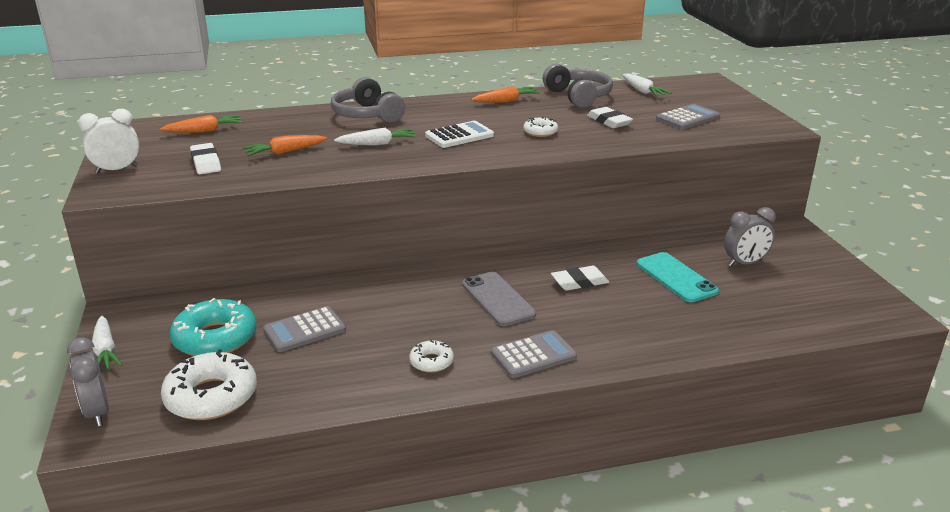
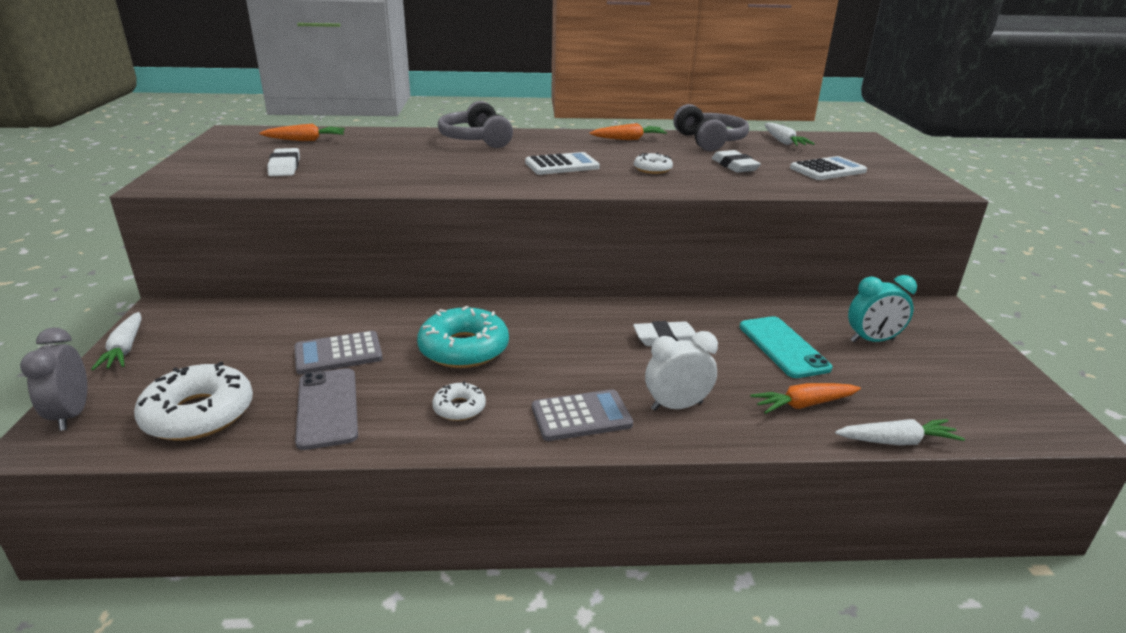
camera: 10 degrees right, 0 degrees up
white clock [78,109,140,174] -> white clock moved to [645,331,718,411]
turquoise donut [170,298,257,356] -> turquoise donut moved to [417,306,509,368]
orange carrot [243,135,327,156] -> orange carrot moved to [750,383,861,414]
white carrot [334,128,417,146] -> white carrot moved to [835,419,965,445]
grey phone [462,272,536,326] -> grey phone moved to [295,368,358,450]
grey calculator [656,104,720,129] -> white calculator [790,156,867,180]
grey clock [724,207,776,266] -> turquoise clock [848,275,917,342]

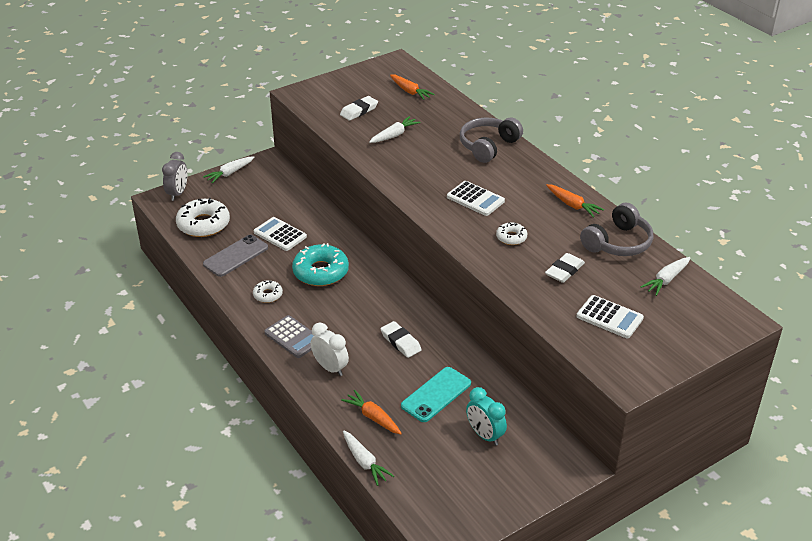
camera: 60 degrees right, 10 degrees up
grey clock [20,327,87,431] -> grey clock turned 150 degrees clockwise [162,152,187,201]
grey calculator [294,331,383,374] -> white calculator [253,217,307,251]
none -> white carrot [369,116,421,143]

